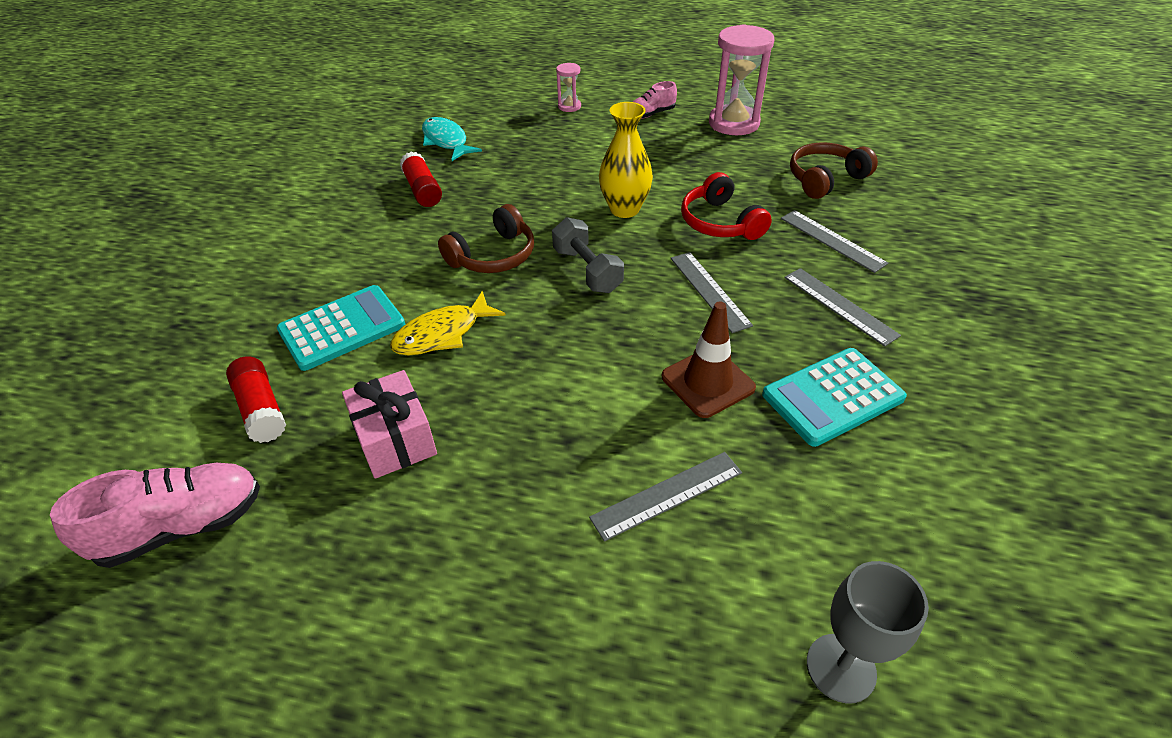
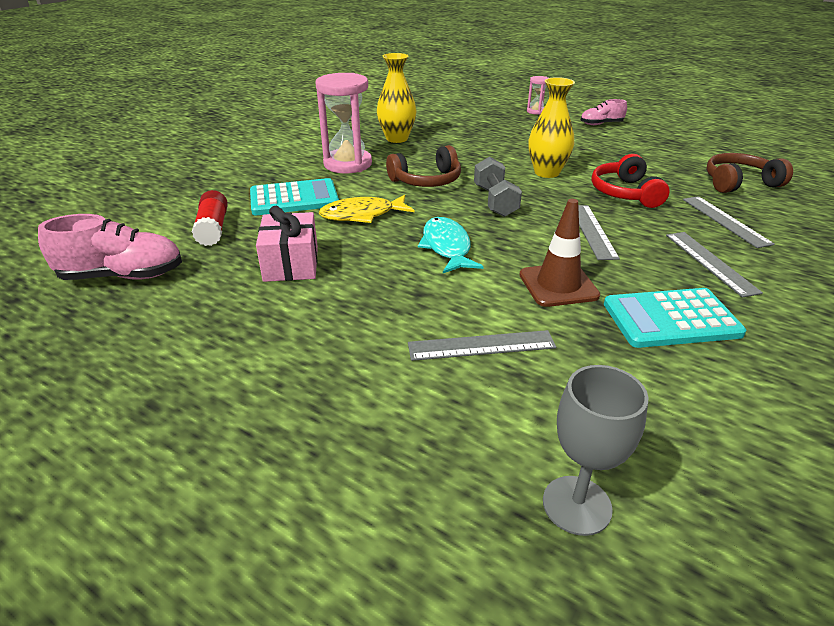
camera: 20 degrees right, 10 degrees down
red glue stick [400,151,442,207] -> yellow vase [377,53,416,143]
turquoise fish [422,117,482,161] -> turquoise fish moved to [418,217,484,273]
pink hourglass [709,24,774,135] -> pink hourglass moved to [315,73,372,173]

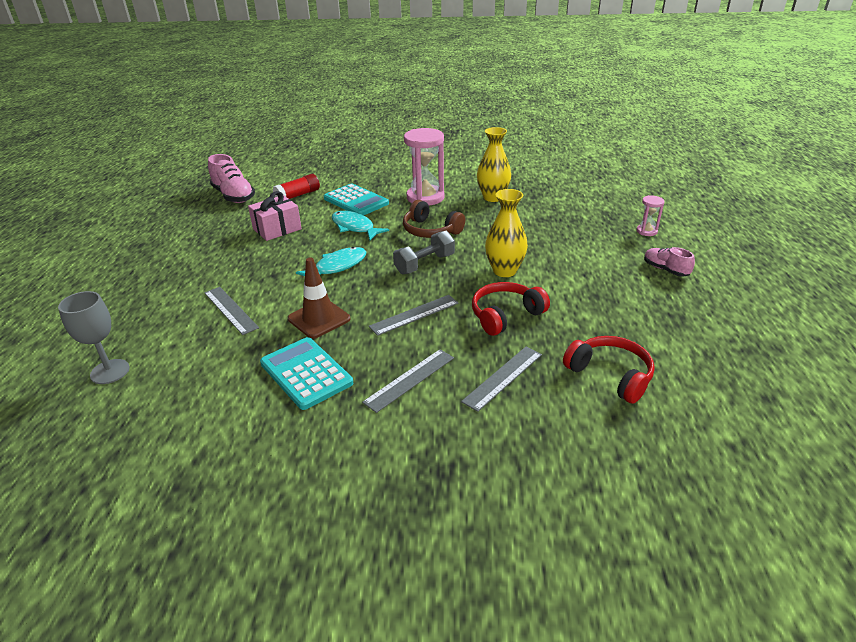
camera: 60 degrees right, 0 degrees up
yellow fish [319,195,414,223] -> turquoise fish [332,211,389,240]
brown headphones [706,153,793,193] -> red headphones [563,336,655,404]

